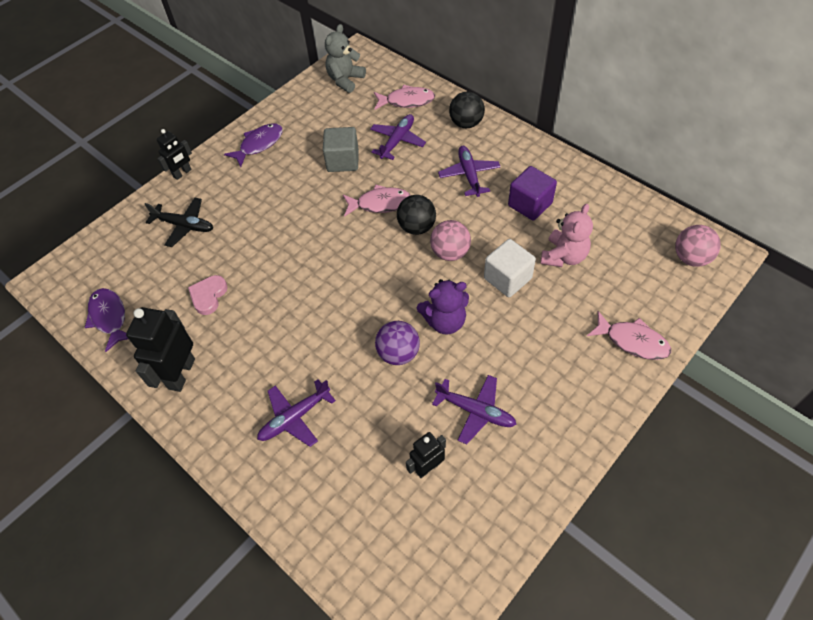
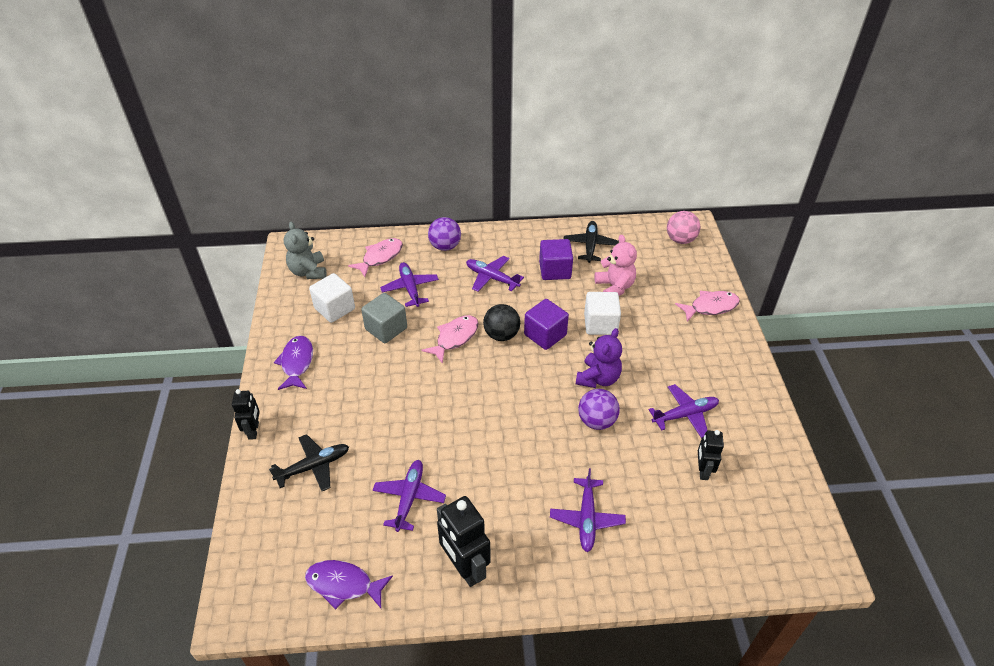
camera: 50 degrees left, 10 degrees down
pink heart [188,275,228,315] -> purple plane [373,460,446,532]
pink ball [430,220,471,261] -> purple cube [524,299,569,350]
black ball [449,92,485,128] -> purple ball [428,217,461,251]
none -> white cube [309,273,355,323]
none -> black plane [564,221,619,263]

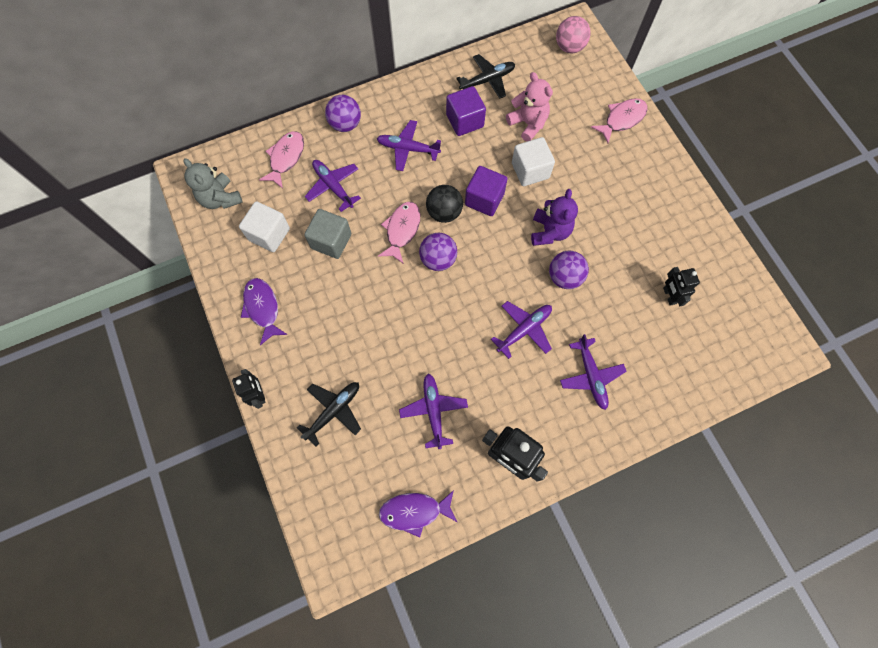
camera: 20 degrees left, 25 degrees up
black plane [564,221,619,263] -> black plane turned 75 degrees clockwise [456,54,515,99]
purple plane [649,384,719,438] -> purple plane moved to [491,301,552,359]
none -> purple ball [419,233,457,271]

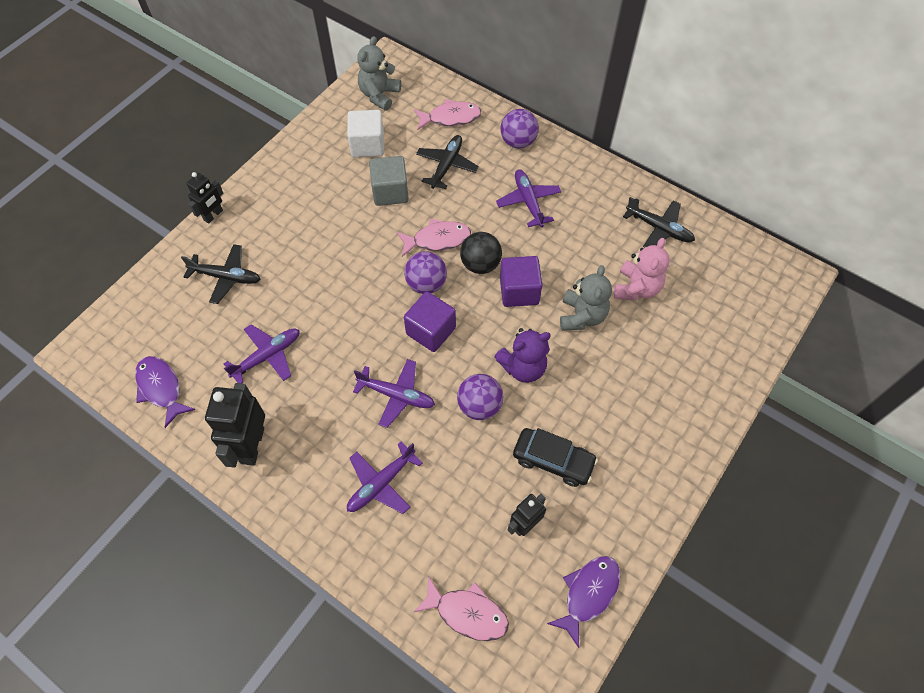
camera: 60 degrees right, 10 degrees down
purple fish [241,278,288,345] -> purple fish moved to [547,556,620,648]
purple plane [305,160,361,212] -> black plane [416,135,479,189]
purple cube [446,86,486,136] -> purple cube moved to [404,291,456,352]
white cube [512,137,555,186] -> grey teddy bear [560,265,612,331]
pink ball [556,16,591,53] -> none
pink fish [591,98,648,143] -> pink fish moved to [414,576,509,641]
none -> black car [513,428,598,487]

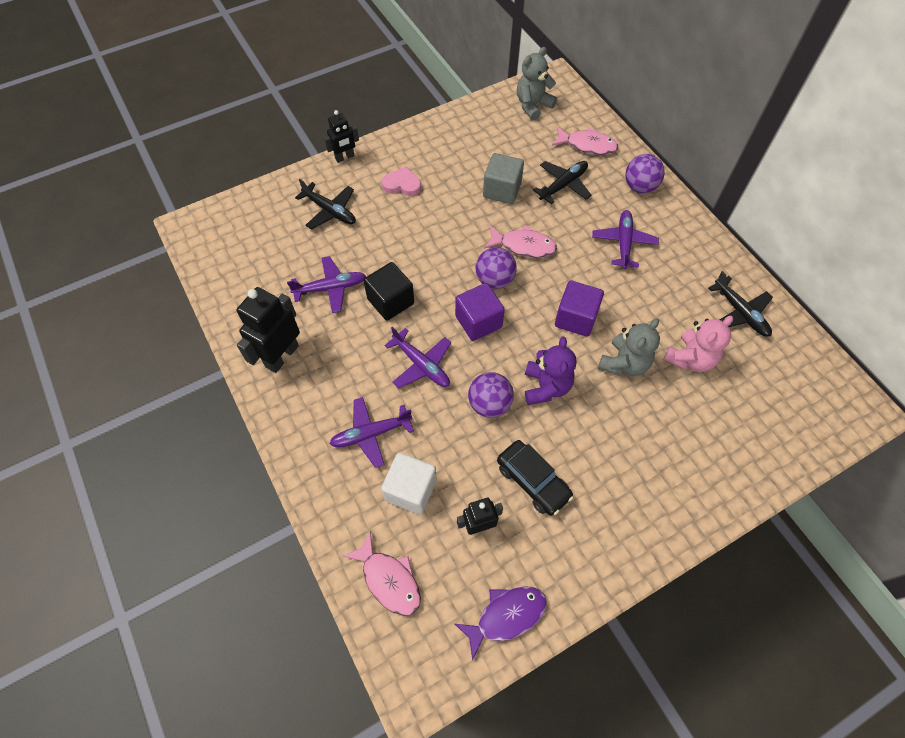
camera: 25 degrees right, 0 degrees up
purple fish [135,356,195,428] -> none
white cube [347,110,384,157] -> white cube moved to [381,453,437,514]
black ball [460,232,502,274] -> none
purple teddy bear [494,328,551,383] -> purple teddy bear turned 90 degrees counterclockwise [525,337,577,405]
none -> black cube [364,262,414,320]
none -> pink heart [382,166,421,196]

